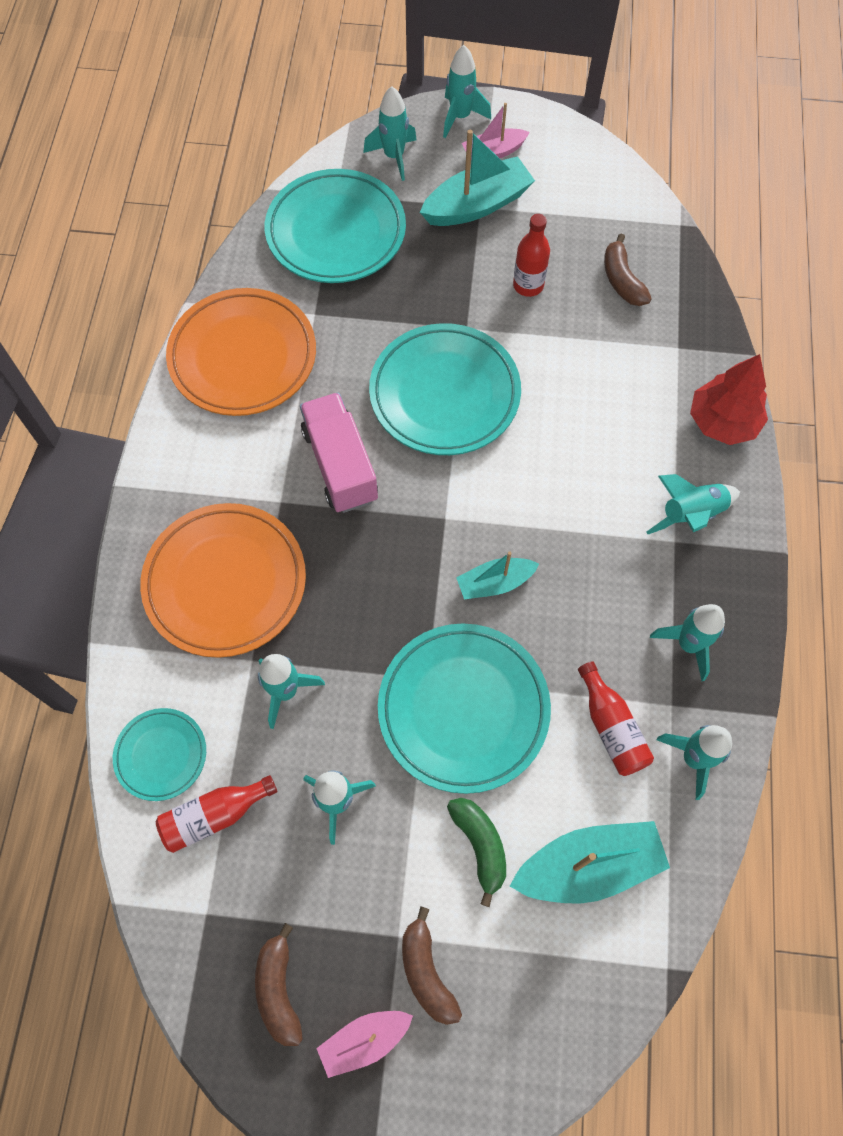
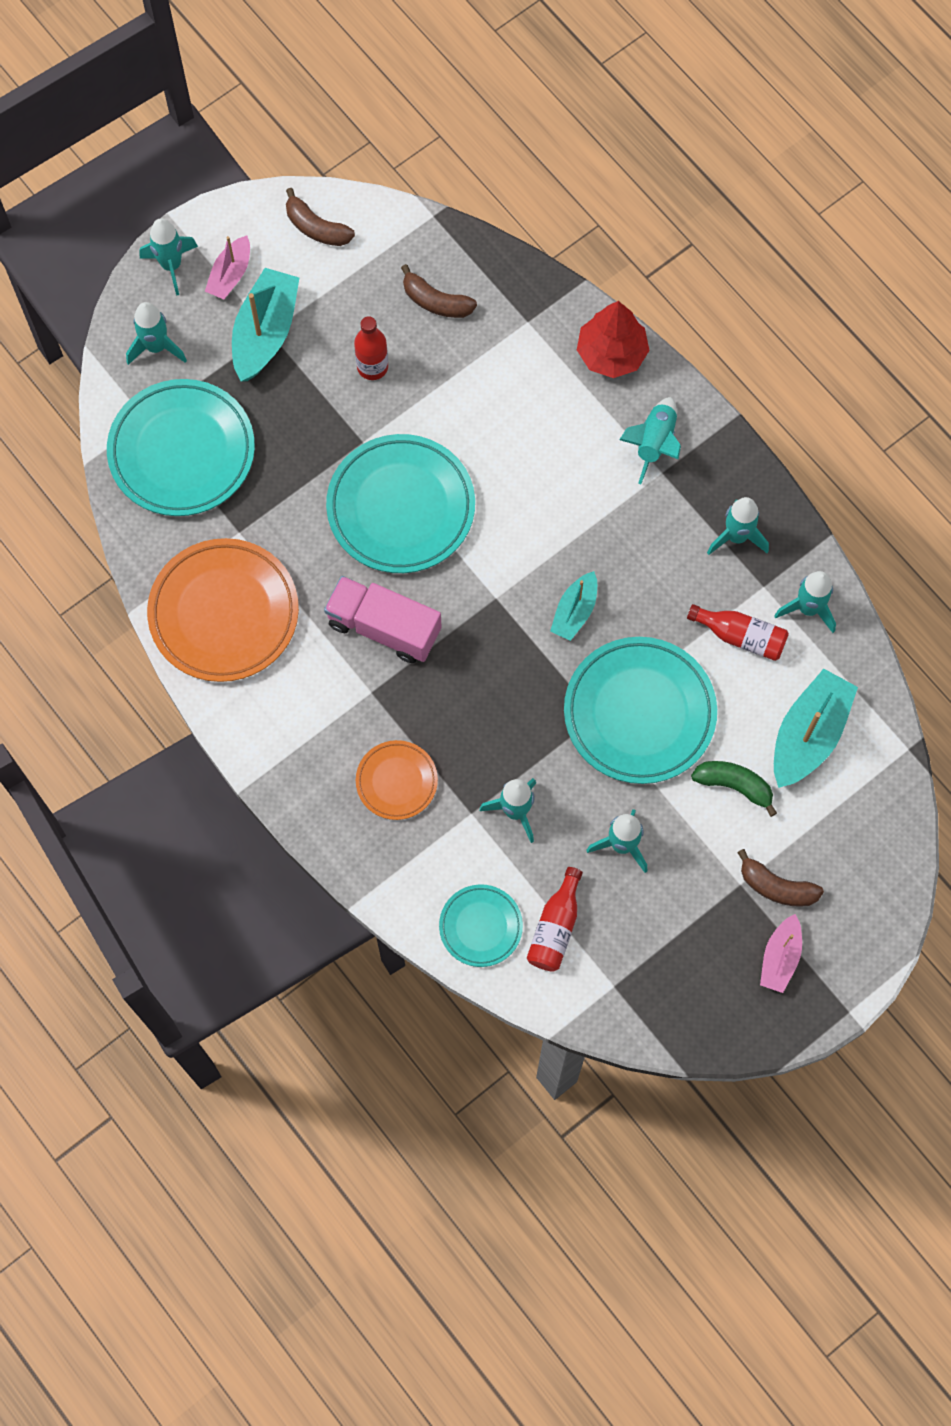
camera: 45 degrees left, 5 degrees up
orange plate [140,503,306,658] -> orange plate [356,740,438,820], size x0.53
brown banana [255,923,303,1046] -> brown banana moved to [286,188,355,246]

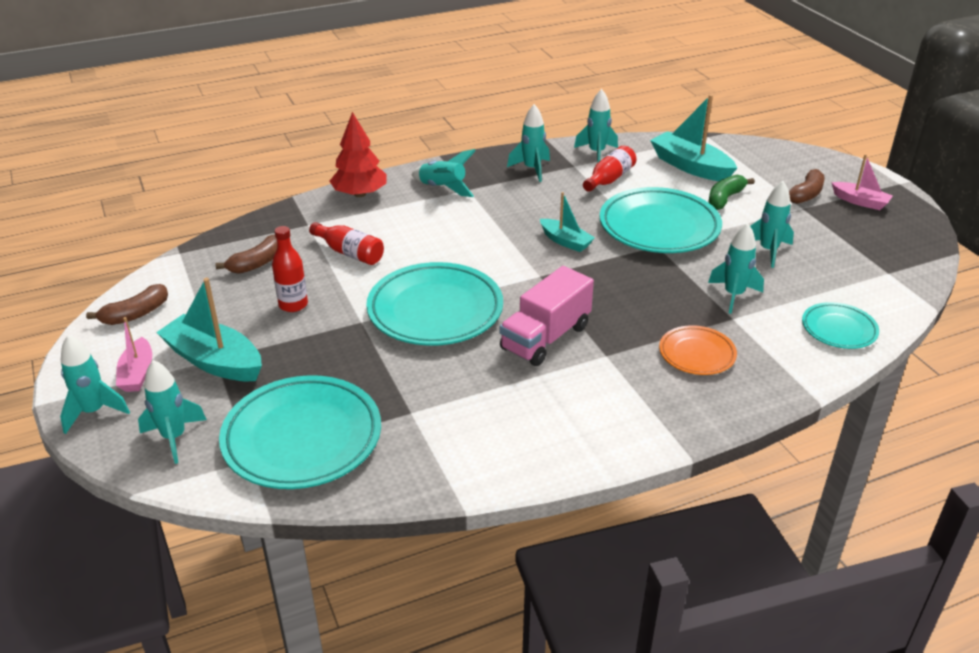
camera: 75 degrees left, 35 degrees down
orange plate [147,538,299,682] -> none
pink boat [205,236,250,299] -> pink boat turned 45 degrees clockwise [116,317,152,392]
red bottle [527,867,583,972] -> red bottle moved to [309,222,384,265]

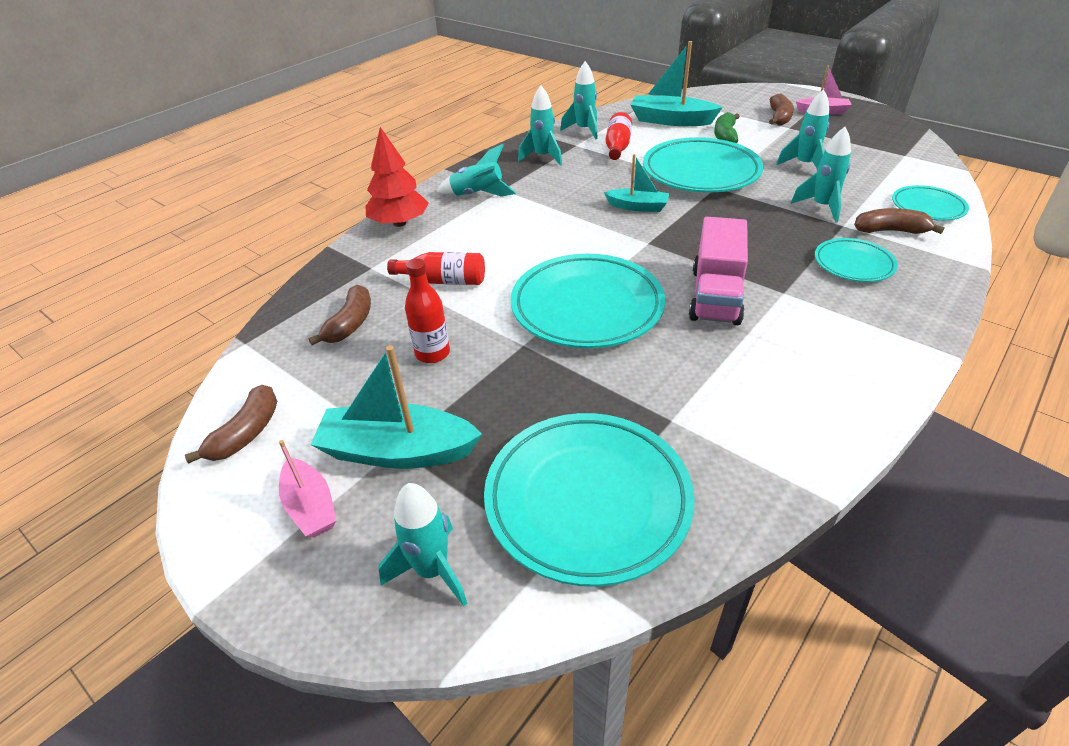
camera: 25 degrees left, 5 degrees up
turquoise rocket [60,335,130,434] -> none
orange plate [659,325,737,375] -> turquoise plate [815,238,898,282]
none -> brown banana [854,208,945,234]

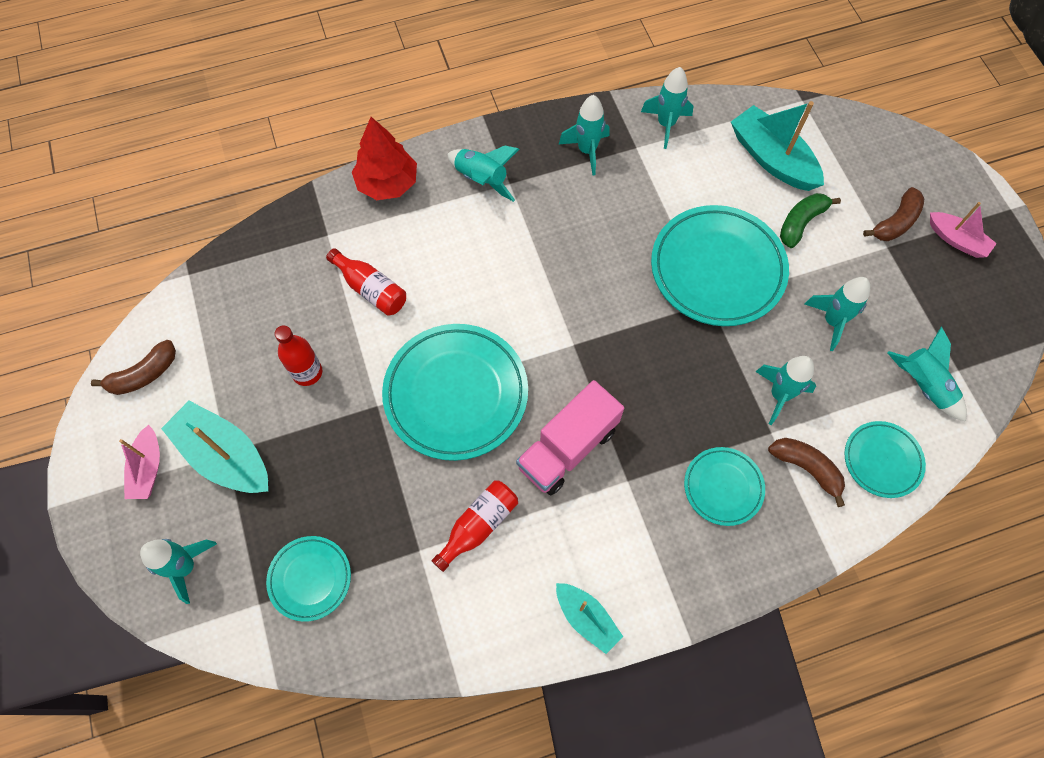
camera: 30 degrees right, 25 degrees up
brown banana [308,285,371,345] -> none
turquoise plate [484,413,695,587] -> turquoise plate [266,536,351,622], size x0.53
turquoise boat [604,154,669,212] -> turquoise boat moved to [556,583,623,654]
red bottle [606,112,632,160] -> red bottle moved to [432,480,518,572]
none -> turquoise rocket [888,327,967,422]

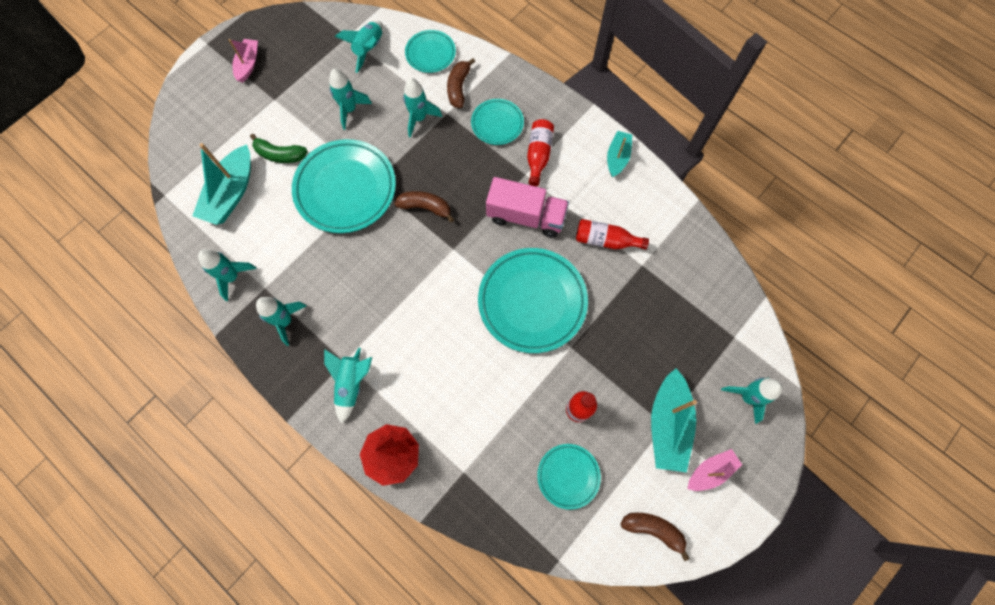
camera: 120 degrees left, 5 degrees up
turquoise plate [266,536,351,622] -> turquoise plate moved to [537,444,601,510]
red bottle [326,248,406,316] -> red bottle moved to [527,119,554,186]
brown banana [863,187,925,241] -> brown banana moved to [394,191,454,222]

